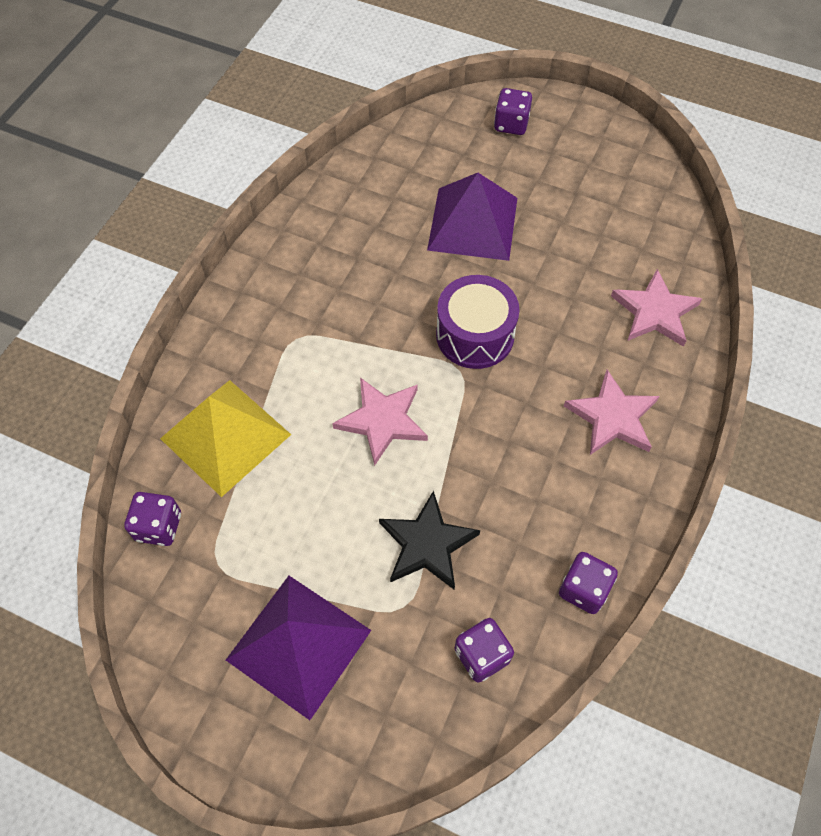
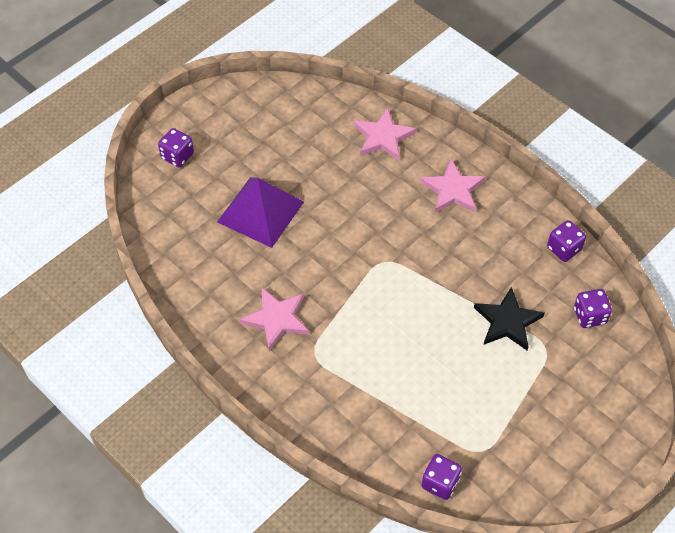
camera: 70 degrees left, 5 degrees down
yellow pyramid [160,380,291,497] -> none
purple pyramid [226,576,371,720] -> none
pink star [332,377,428,466] -> pink star moved to [240,288,309,351]
purple drum [436,275,519,369] -> none

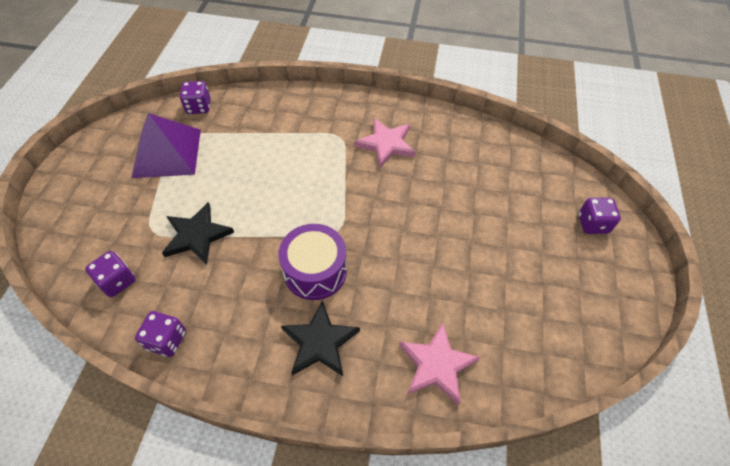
camera: 145 degrees right, 0 degrees up
purple pyramid [217,177,304,248] -> purple pyramid moved to [131,113,201,178]
pink star [420,159,485,213] -> black star [281,301,360,376]
none -> purple drum [278,224,347,300]

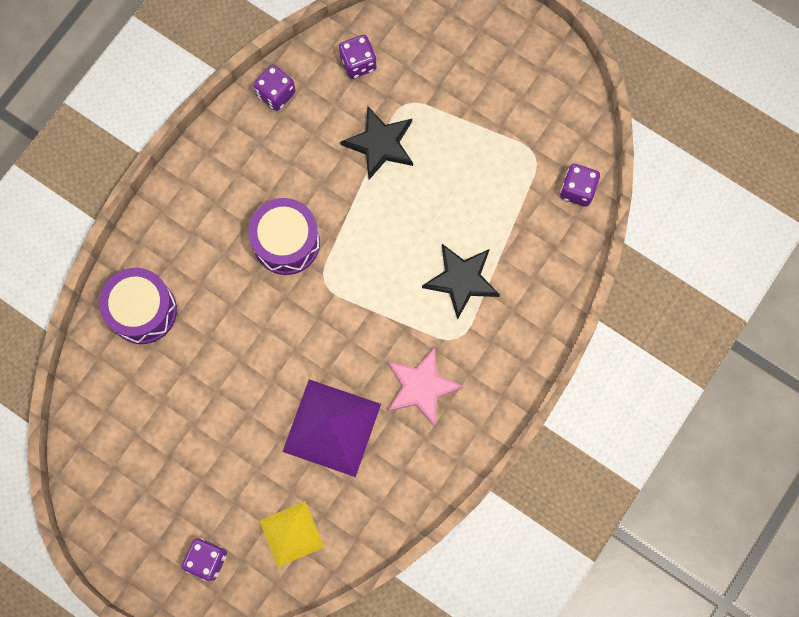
camera: 115 degrees right, 20 degrees up
purple pyramid [131,113,201,178] -> purple pyramid moved to [282,379,381,477]
black star [281,301,360,376] -> black star moved to [422,244,500,320]
pink star [399,323,480,405] -> purple drum [99,268,177,344]
none -> yellow pyramid [260,501,324,567]

